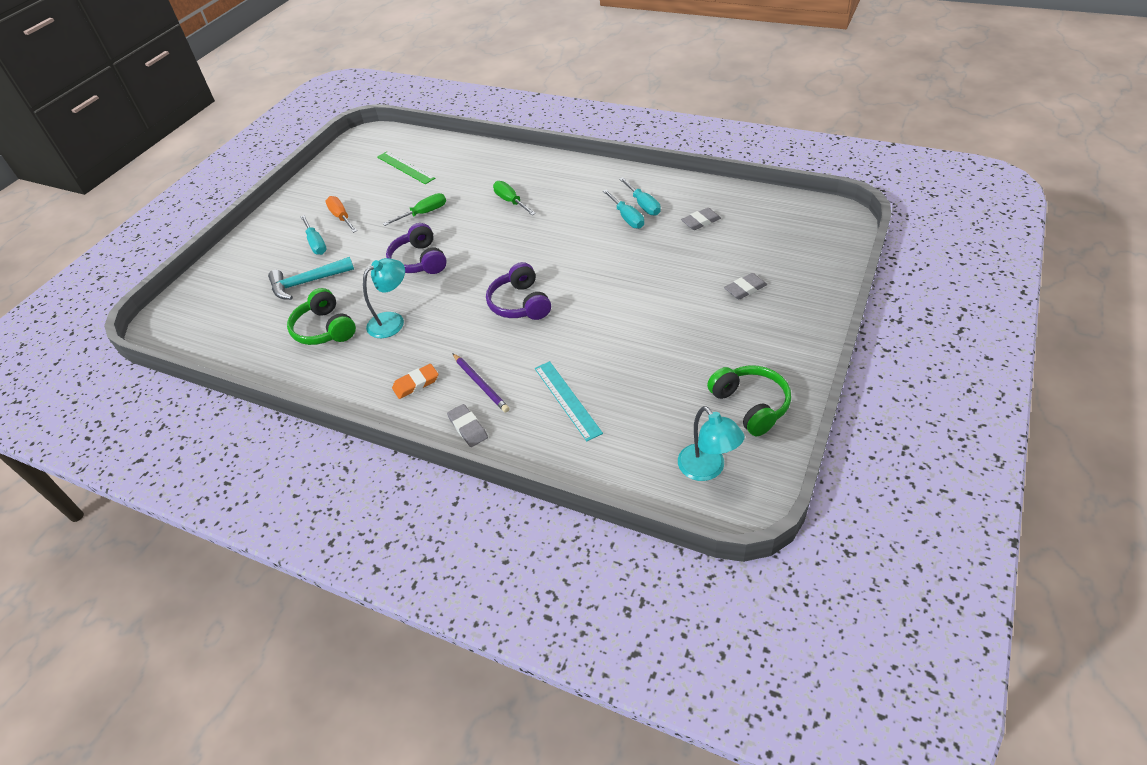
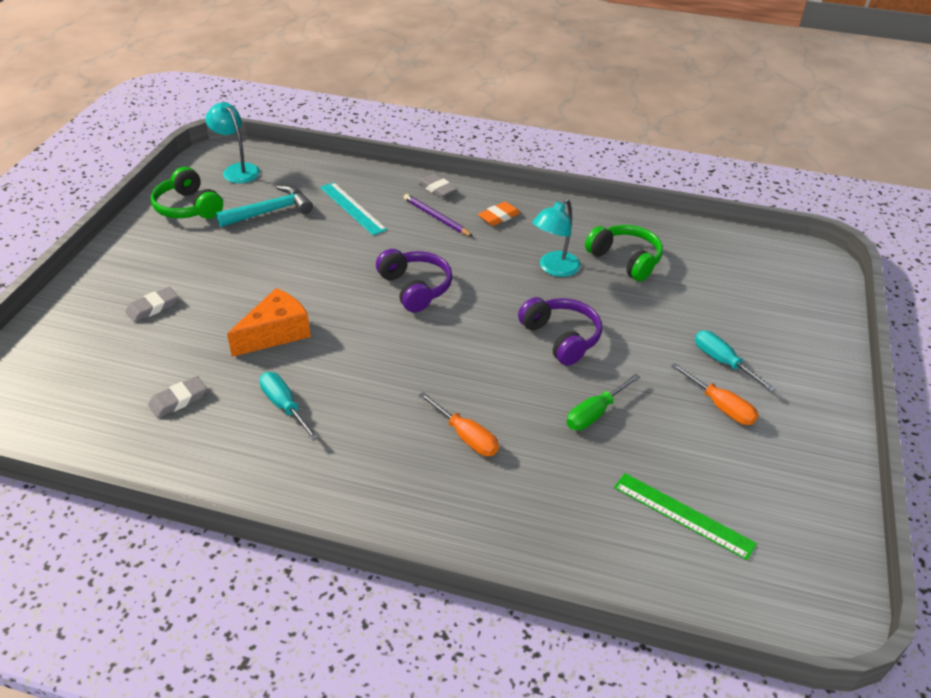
camera: 165 degrees right, 5 degrees down
turquoise hammer [268,257,354,300] -> turquoise hammer moved to [216,185,313,227]
green screwdriver [493,181,536,215] -> orange screwdriver [418,392,499,456]
turquoise screwdriver [619,177,661,216] -> none
none -> orange cheese [227,288,311,357]

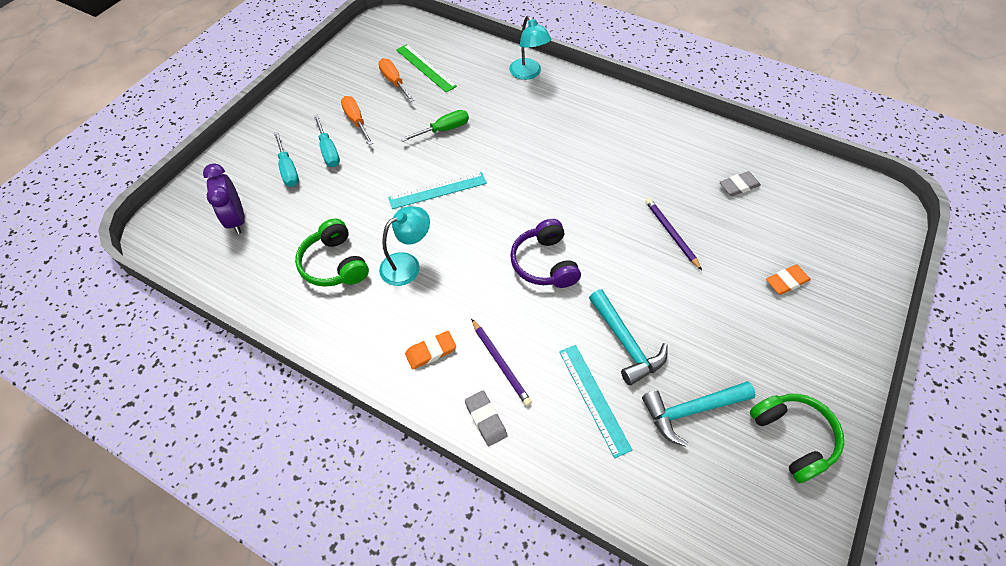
camera: 165 degrees left, 15 degrees up
grey eraser [125,287,178,322] -> orange eraser [766,264,811,295]
turquoise lamp [205,102,260,183] -> turquoise lamp moved to [509,16,551,80]
orange cheese [227,288,311,357] -> purple pencil [645,198,702,270]
turquoise screwdriver [259,372,319,441] -> turquoise screwdriver moved to [274,132,299,187]
orange screwdriver [418,392,499,456] -> orange screwdriver moved to [378,58,414,102]
purple headphones [518,297,602,366] -> turquoise ruler [388,172,487,209]
none -> purple clock [203,163,245,234]
none -> turquoise hammer [589,289,668,385]

